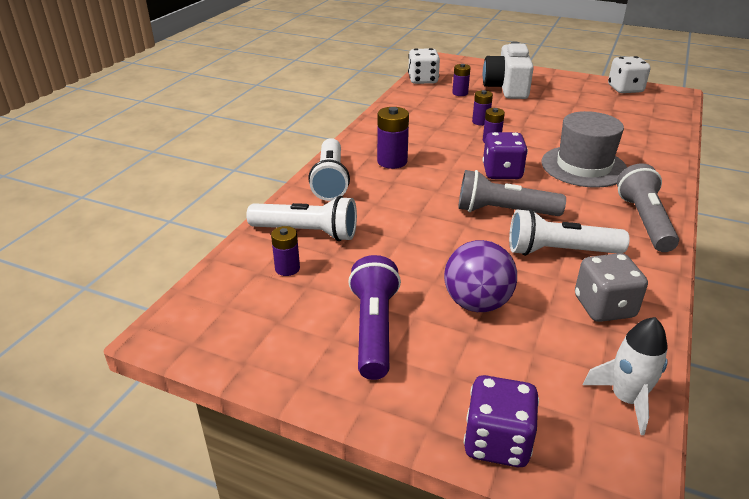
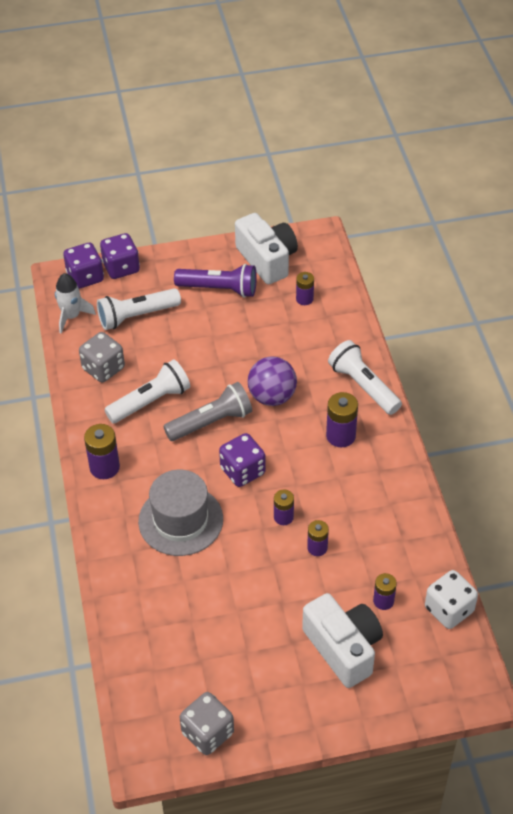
camera: 145 degrees right, 15 degrees up
white flashlight [246,196,357,241] -> white flashlight moved to [97,288,181,330]
purple flashlight [348,255,401,380] -> purple flashlight turned 45 degrees counterclockwise [174,264,257,298]
purple ball [444,240,517,312] -> purple ball moved to [248,356,297,406]
white dice [608,56,650,93] -> grey dice [180,692,234,755]
grey flashlight [617,163,679,252] -> purple battery [84,424,120,479]
none -> purple dice [64,243,104,289]
none -> white camera [235,213,298,284]

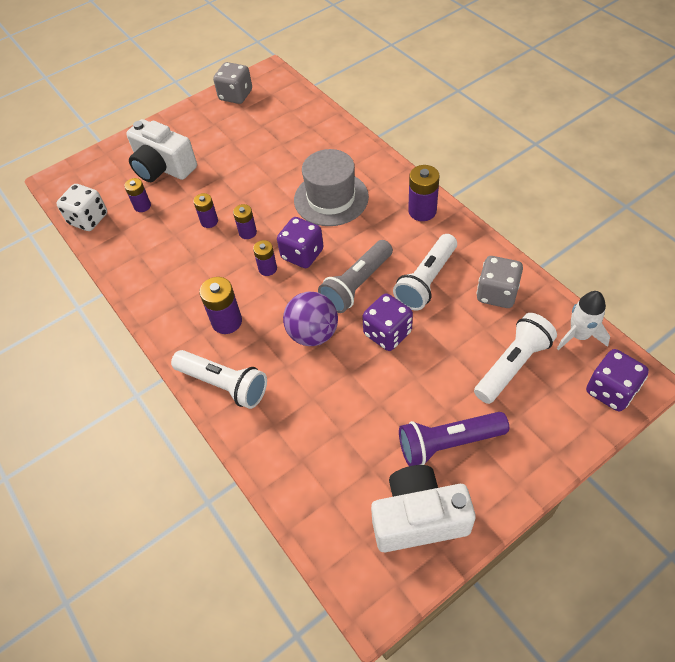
camera: 160 degrees right, 5 degrees up
purple dice [100,233,140,279] -> purple dice moved to [362,293,413,351]
white camera [235,213,298,284] -> white camera turned 135 degrees clockwise [371,465,476,552]
purple battery [296,272,314,305] -> purple battery moved to [253,240,277,276]

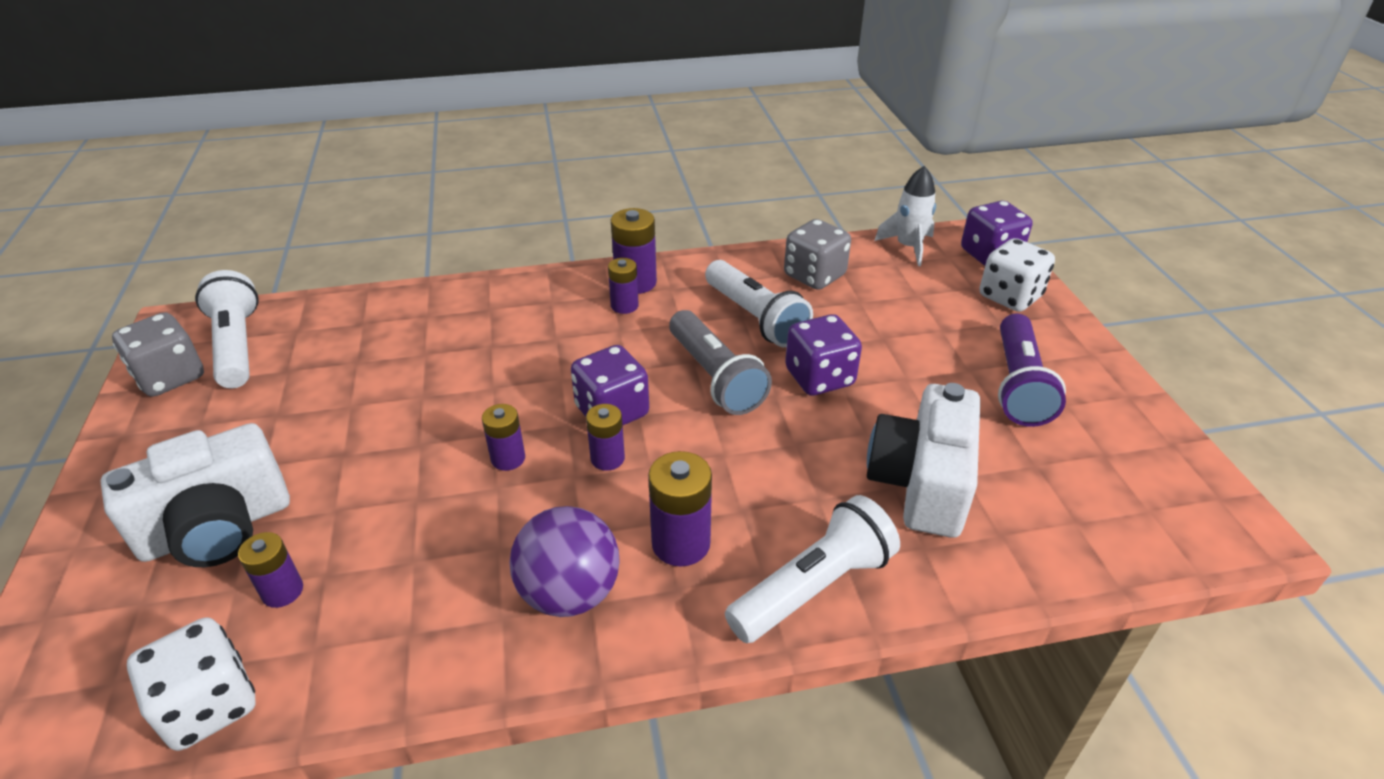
camera: 70 degrees left, 15 degrees down
purple battery [193,193,218,228] -> purple battery moved to [608,258,639,314]
purple ball [283,292,338,346] -> purple ball moved to [510,506,620,617]
grey hat [294,149,369,226] -> none
white camera [371,465,476,552] -> white camera moved to [867,383,980,538]
white flashlight [474,313,557,404] -> white flashlight moved to [195,270,259,388]
none -> white dice [980,238,1055,312]

